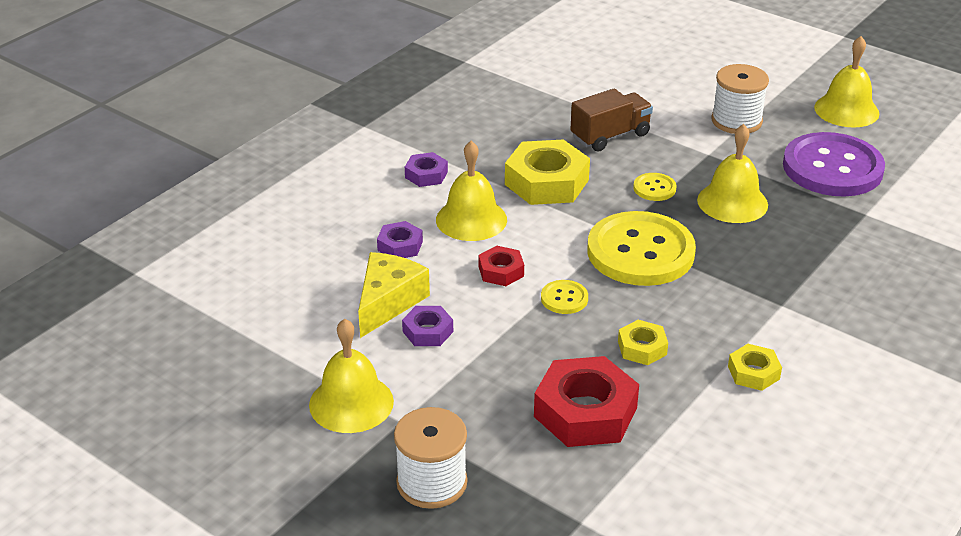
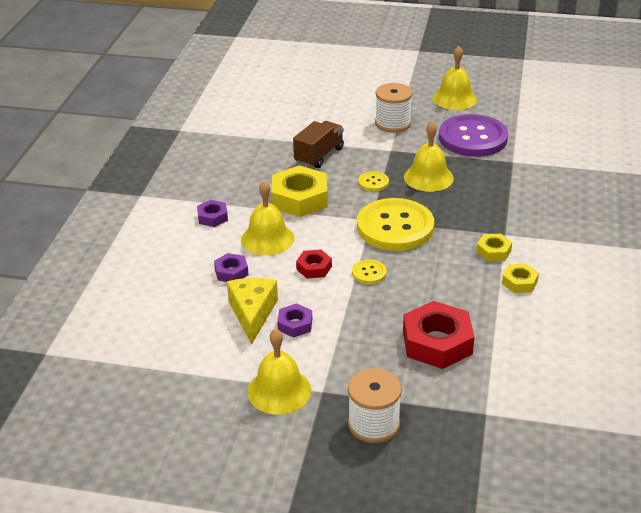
camera: 25 degrees left, 0 degrees up
yellow nut [618,320,668,365] -> yellow nut moved to [476,234,512,261]

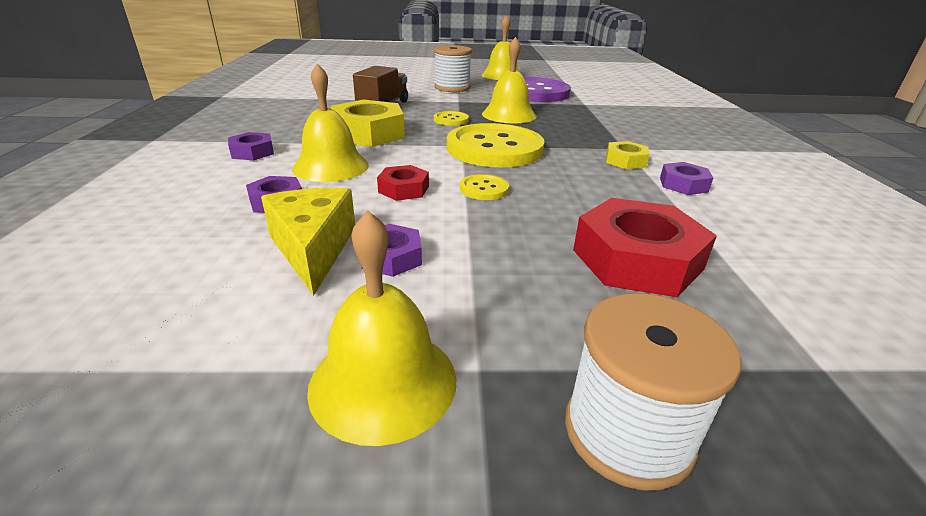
camera: 15 degrees left, 5 degrees down
yellow nut [502,263,539,293] -> purple nut [660,162,713,195]

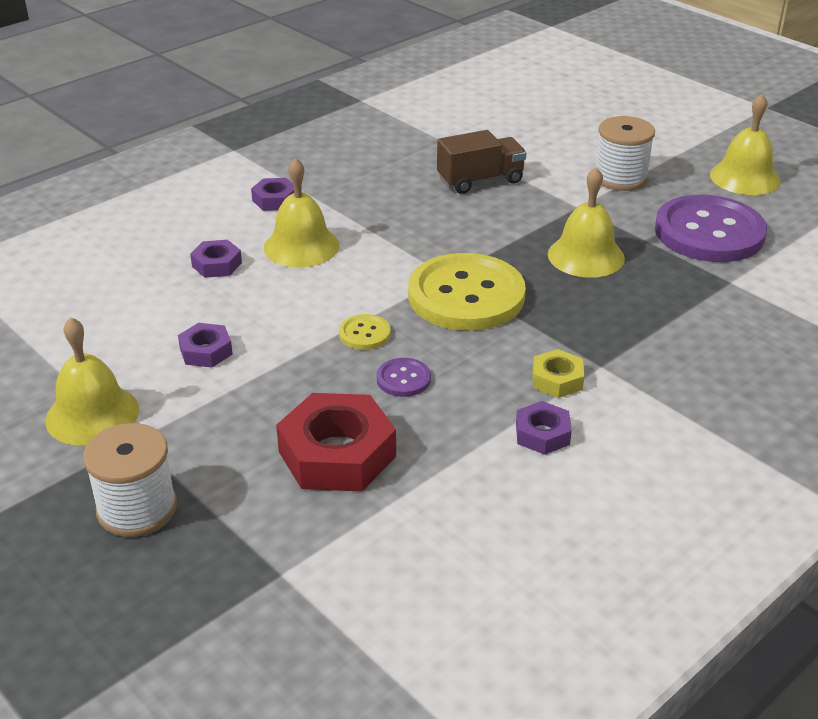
camera: 50 degrees right, 5 degrees up
yellow cheese [261,188,355,296] -> none
yellow nut [331,100,405,147] -> none
red nut [377,165,429,201] -> none
yellow button [434,111,469,126] -> none
none -> purple button [377,358,431,397]

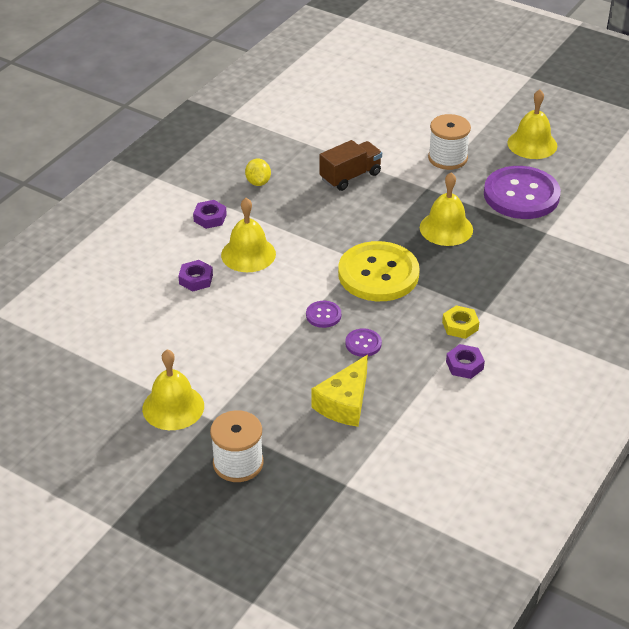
camera: 15 degrees left, 5 degrees up
purple nut [178,323,233,368] -> none
red nut [276,393,396,491] -> yellow cheese [312,355,368,427]
yellow button [339,314,391,350] -> purple button [306,301,341,328]
none -> yellow lemon [245,159,271,186]

